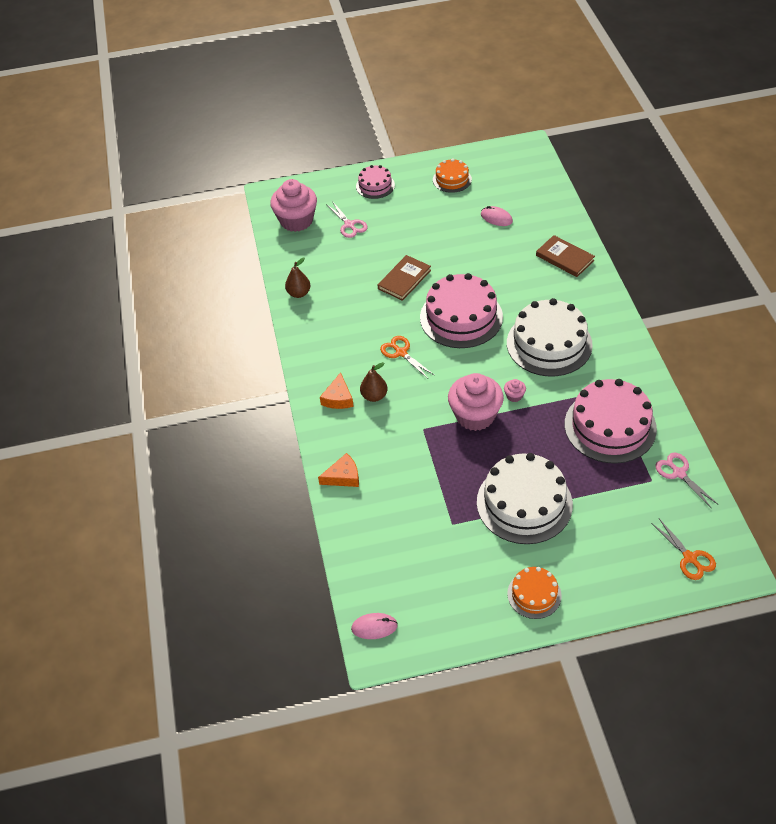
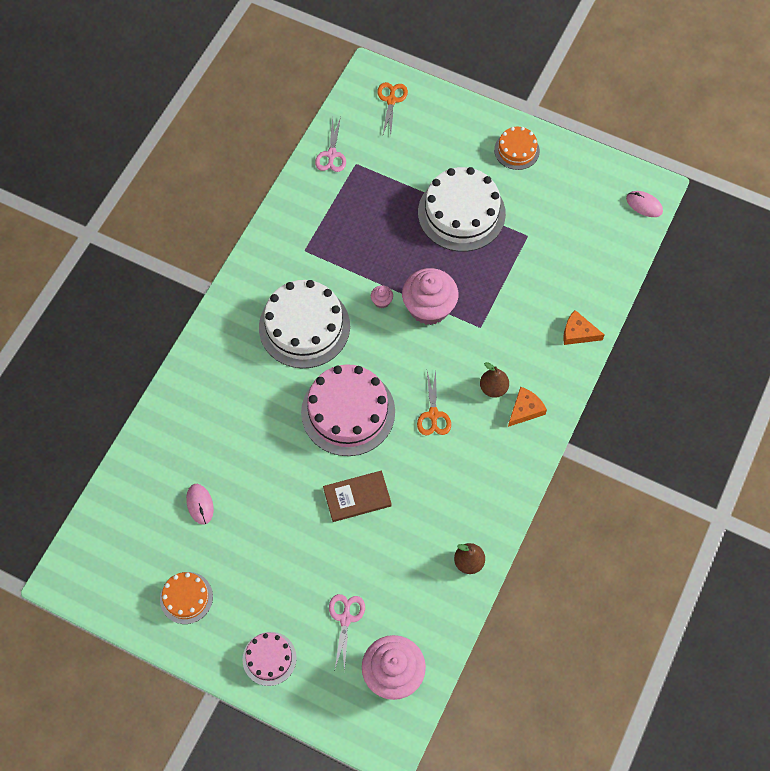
camera: 145 degrees left, 15 degrees up
brown book [536,235,595,277] -> none
pink cake [565,379,657,464] -> none

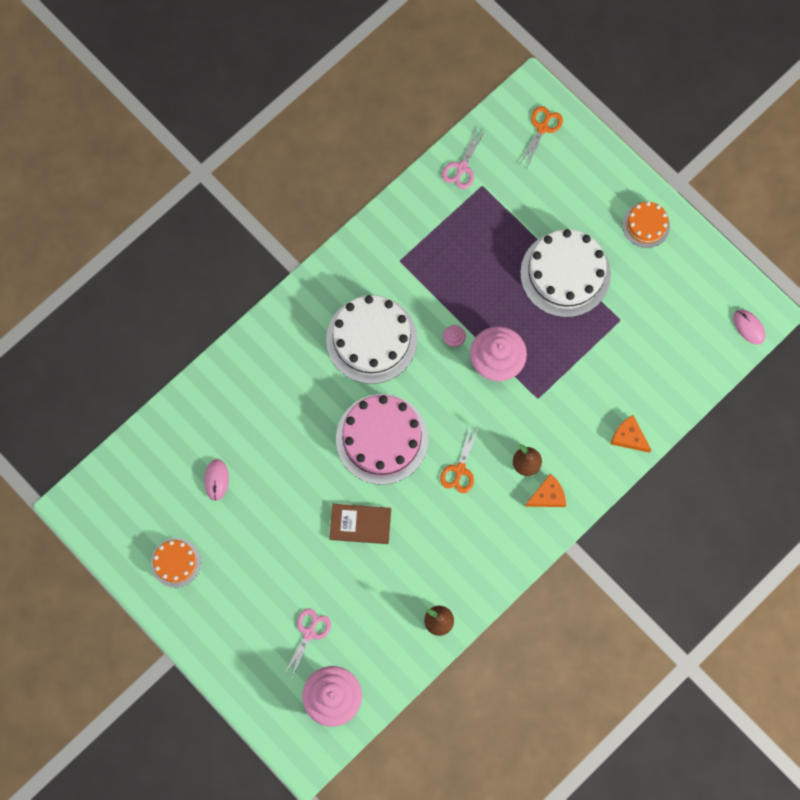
camera: 20 degrees right, 10 degrees up
pink cake [243,632,297,686] -> none

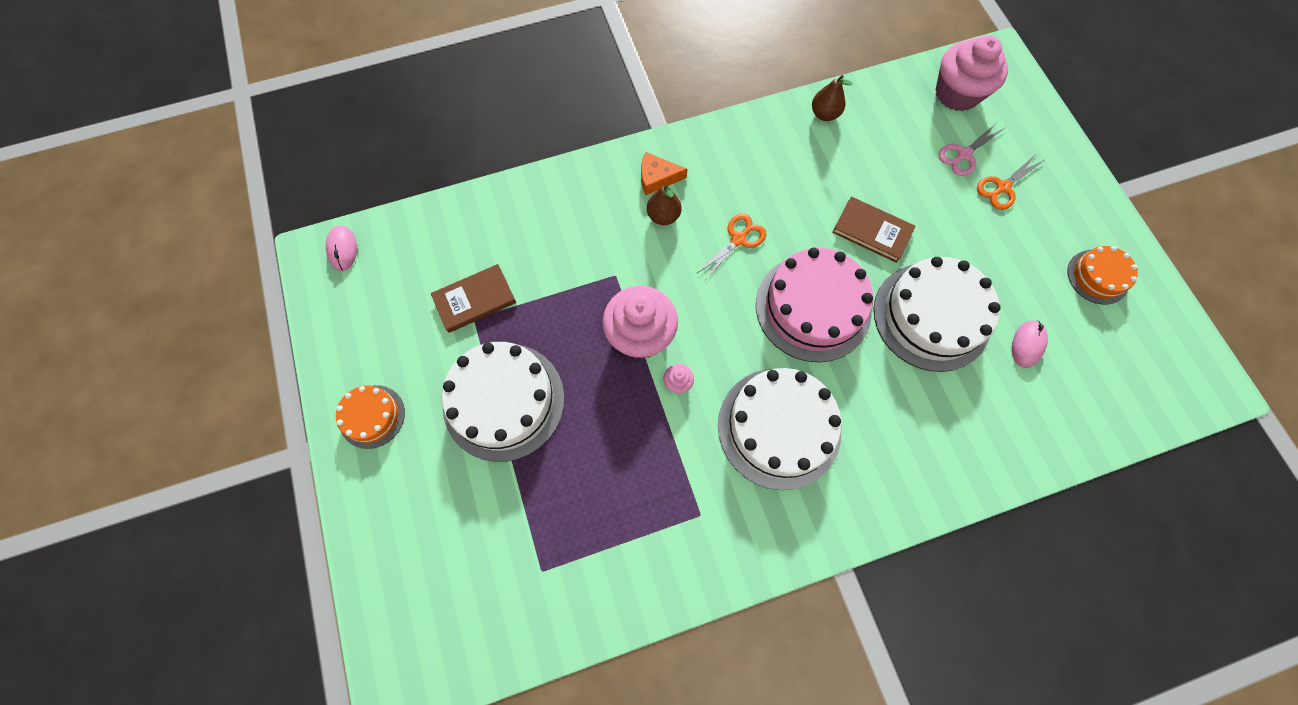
camera: 155 degrees left, 5 degrees down
pink scissors [442,129,486,189] -> none
orange scissors [520,106,563,167] -> orange scissors moved to [977,155,1044,210]
orange cheese [611,415,651,453] -> none
none -> brown book [431,264,516,333]
none -> white cake [874,257,1001,372]

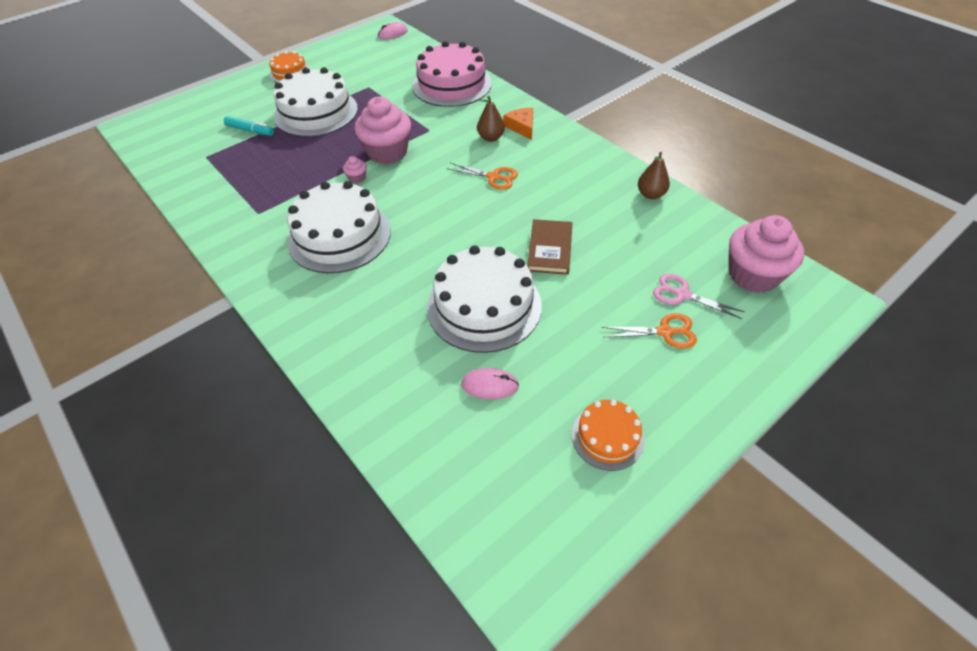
camera: 70 degrees right, 20 degrees down
brown book [431,264,516,333] -> none
pink cake [756,248,873,362] -> pink cake moved to [412,41,492,107]
orange scissors [977,155,1044,210] -> orange scissors turned 150 degrees clockwise [602,313,697,349]
none -> turquoise marker [224,116,274,136]

